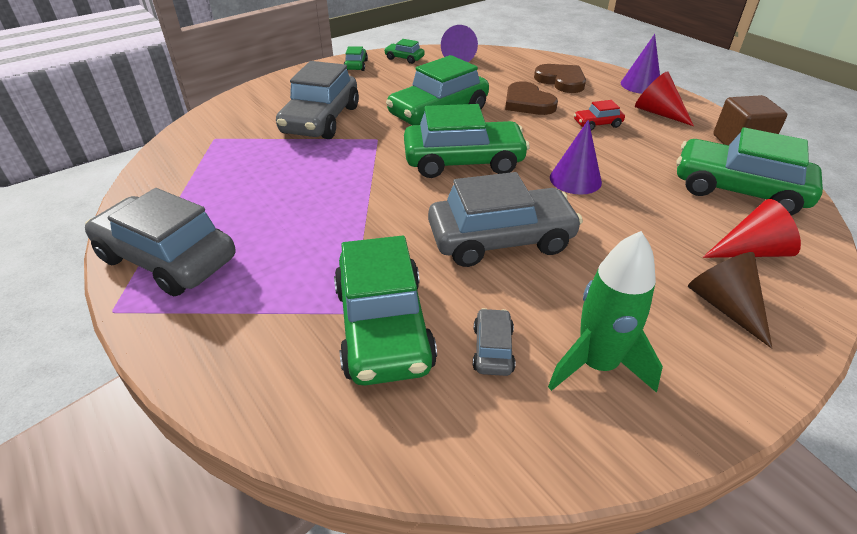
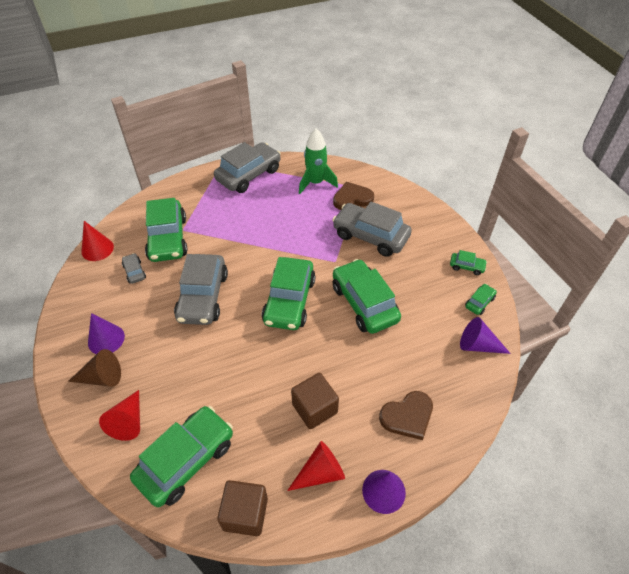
camera: 105 degrees right, 10 degrees up
green car [334,235,437,386] -> green car turned 105 degrees counterclockwise [145,198,188,262]
grey car [473,308,516,376] -> grey car turned 135 degrees counterclockwise [122,253,146,284]
brown heart [505,81,558,115] -> brown heart moved to [333,182,374,210]
green rocket [548,231,663,393] -> green rocket moved to [299,128,338,194]
purple cone [550,120,602,195] -> purple cone moved to [88,313,125,354]
red car [574,100,625,131] -> brown cube [291,373,339,429]
none -> red cone [81,221,114,261]

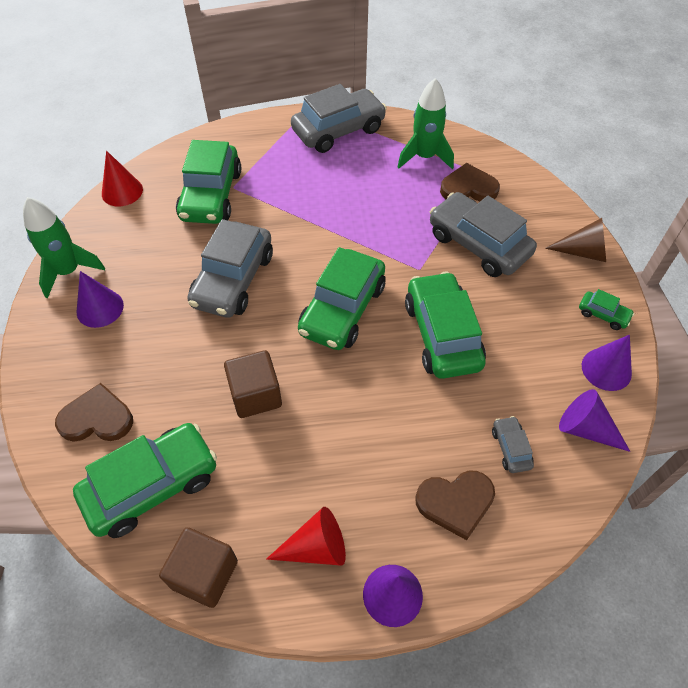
camera: 15 degrees right, 5 degrees up
brown cone [68,349,121,387] -> brown cone moved to [545,218,606,262]
red cone [99,390,140,441] -> brown heart [55,383,133,442]
grey car [122,253,146,284] -> grey car moved to [492,416,534,473]
brown cube [291,373,339,429] -> brown cube moved to [224,350,282,418]
green car [465,284,497,315] -> purple cone [582,335,632,391]
none -> green rocket [23,197,105,298]

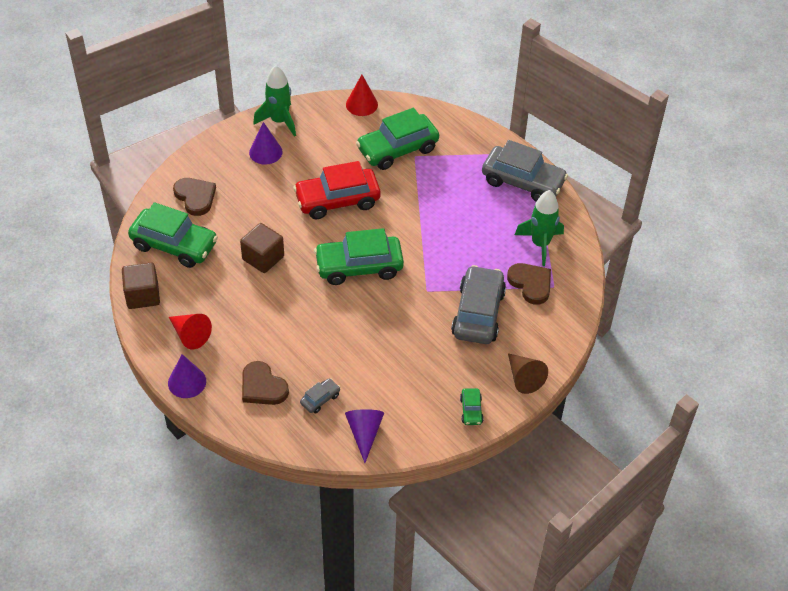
camera: 55 degrees right, 5 degrees down
grey car [187,219,273,318] -> red car [293,161,381,219]
green car [405,272,486,379] -> none
purple cone [582,335,632,391] -> none

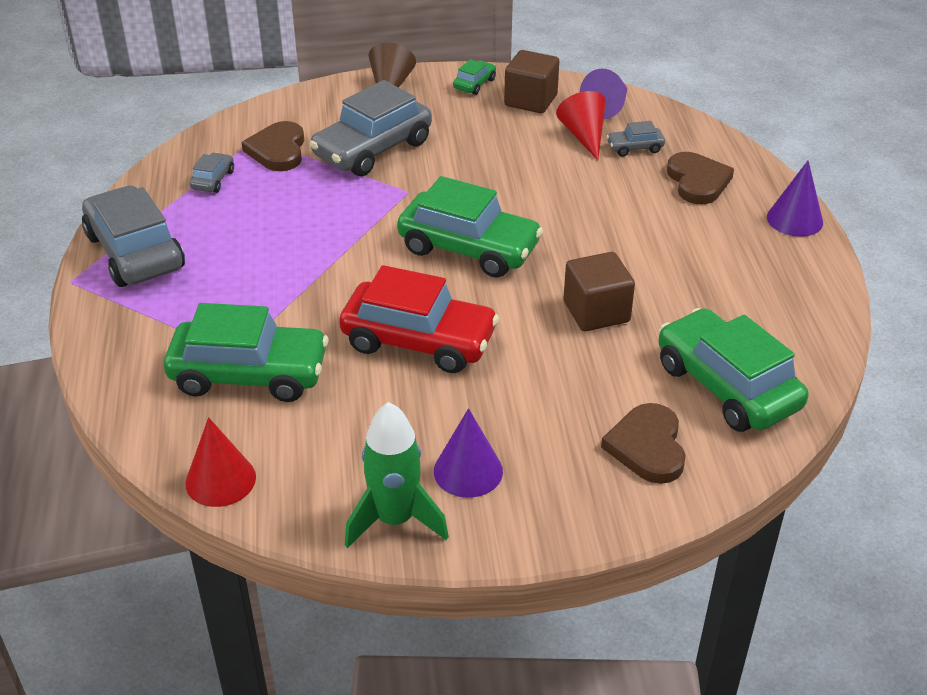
camera: 145 degrees left, 10 degrees down
brown cube [122,263,160,309] -> brown cube moved to [504,50,559,113]
red cone [169,314,212,349] -> red cone moved to [556,91,606,160]
green rocket [515,190,564,266] -> grey car [190,152,234,193]

